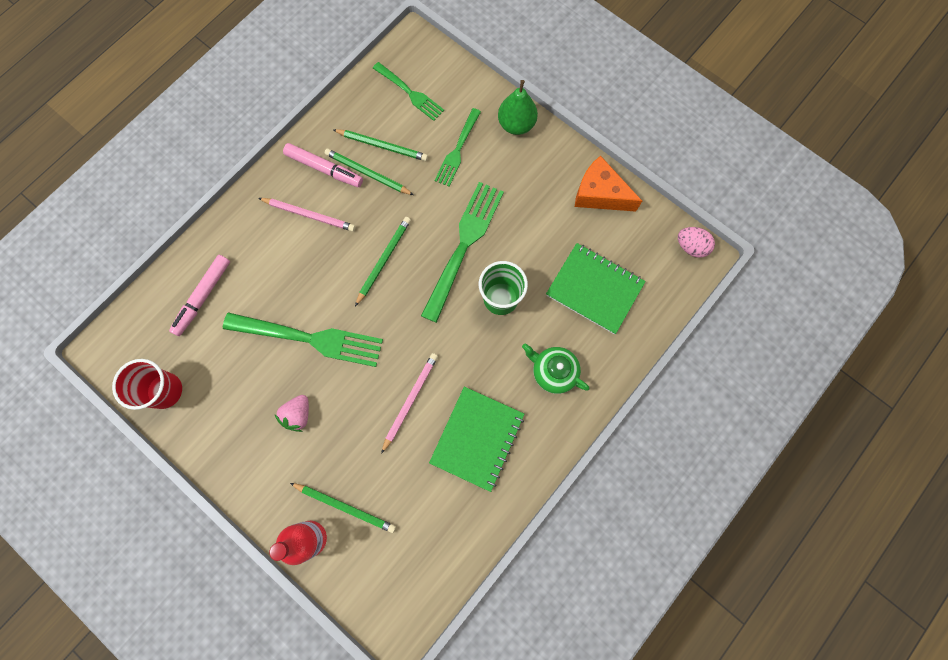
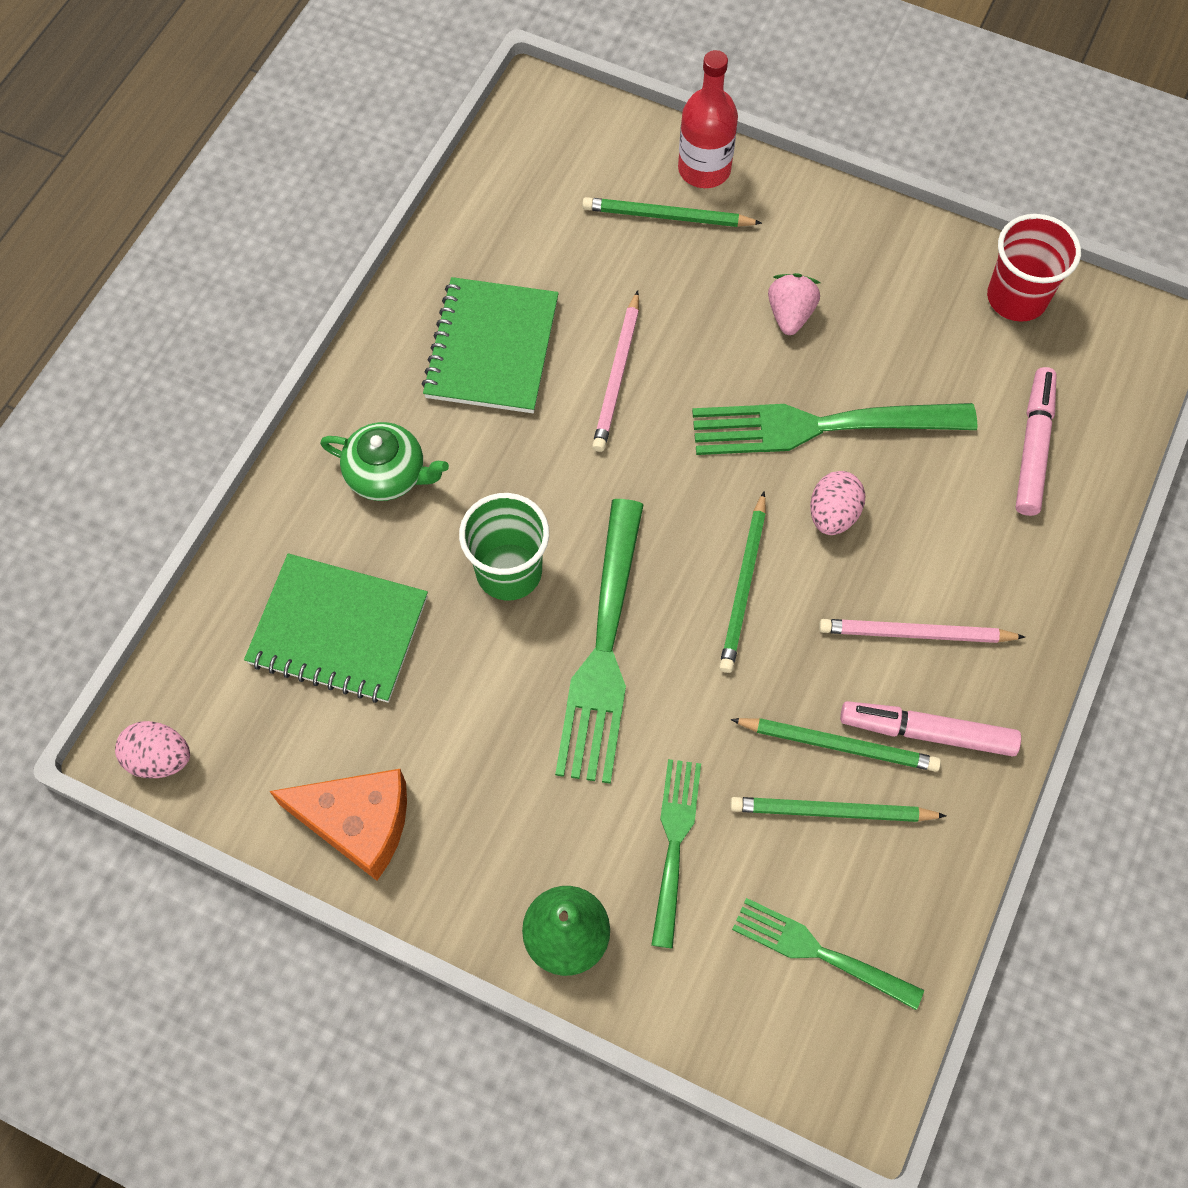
camera: 165 degrees right, 10 degrees down
none -> pink egg [810,471,866,535]

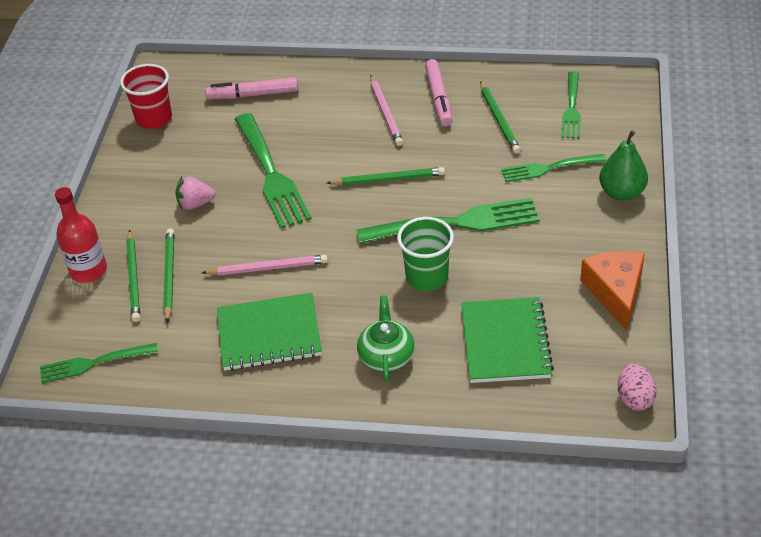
camera: 105 degrees left, 20 degrees down
green pencil [731,718,941,772] -> green pencil moved to [163,228,174,323]
pink egg [810,471,866,535] -> none
none -> green fork [40,343,158,383]

